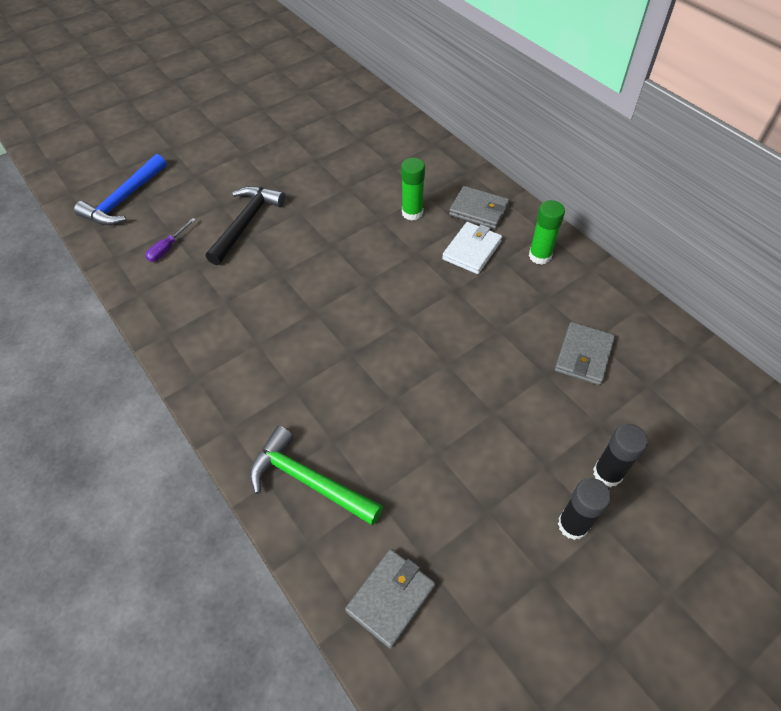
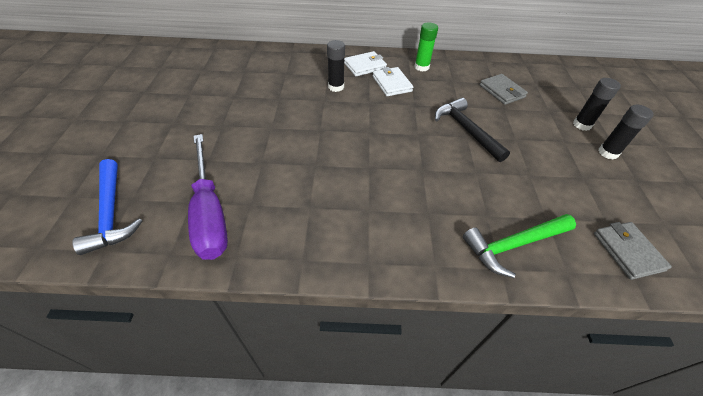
camera: 55 degrees left, 5 degrees down
purple screwdriver [145,218,196,262] -> purple screwdriver [188,134,228,260], size x2.44
black hammer [206,186,285,265] -> black hammer moved to [435,98,510,162]
green glue stick [401,158,425,221] -> black glue stick [327,40,345,92]
grey wallet [449,186,510,229] -> white wallet [344,51,387,76]

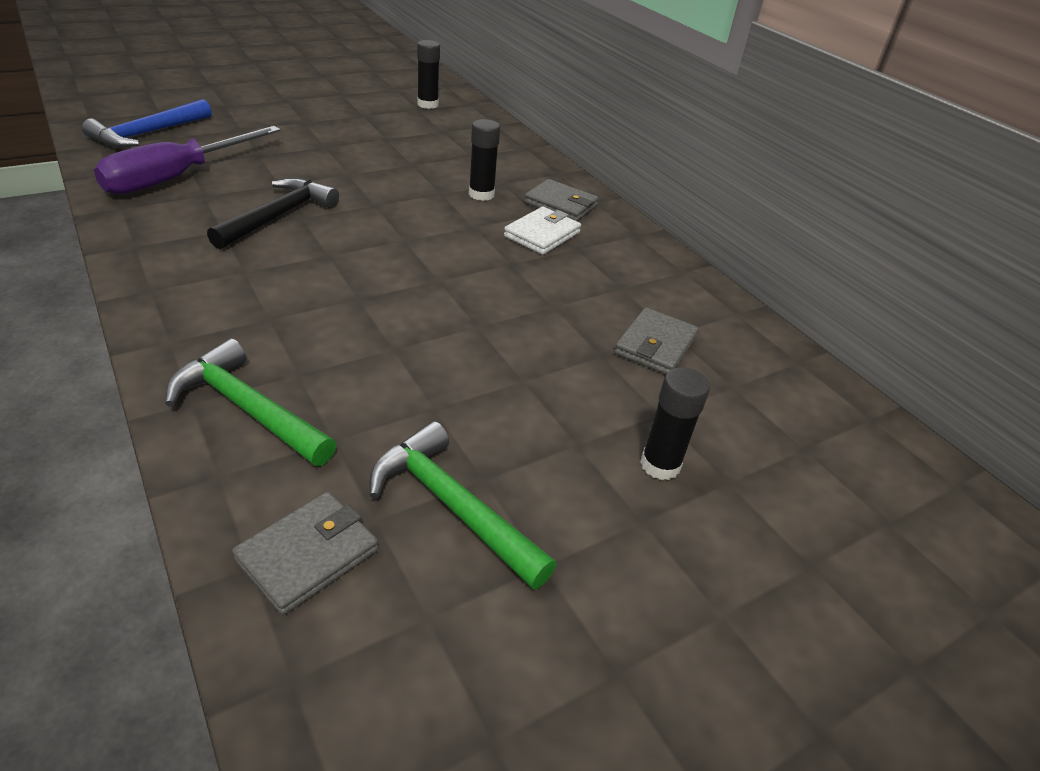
camera: 55 degrees right, 10 degrees down
white wallet [344,51,387,76] -> grey wallet [524,179,599,221]
green glue stick [414,22,438,72] -> none
black hammer [435,98,510,162] -> black hammer moved to [207,178,339,249]
black glue stick [598,105,654,160] -> black glue stick moved to [417,40,440,109]
none -> green hammer [369,421,556,590]

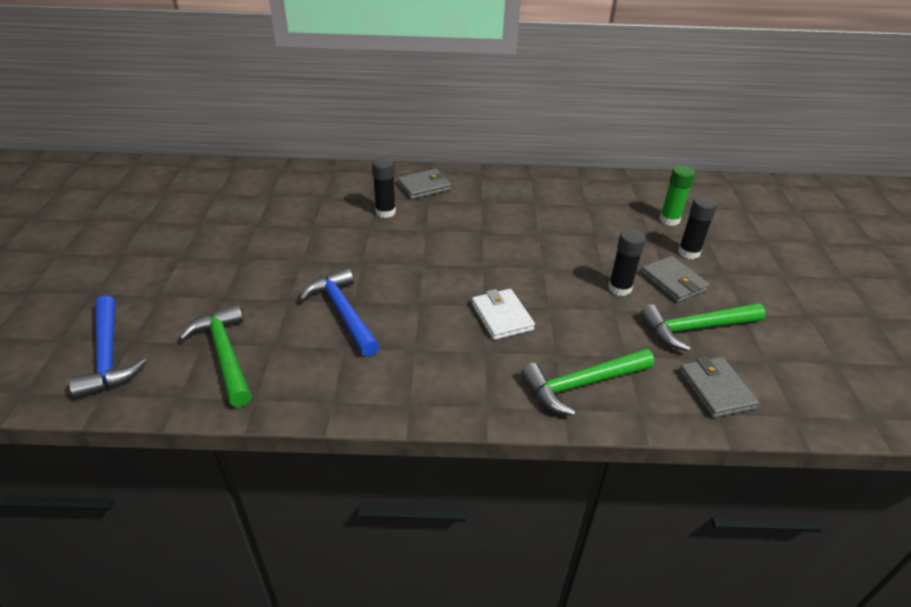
camera: 55 degrees left, 0 degrees up
purple screwdriver [94,126,281,195] -> green hammer [179,304,252,407]
black hammer [207,178,339,249] -> blue hammer [299,268,380,357]
black glue stick [417,40,440,109] -> black glue stick moved to [608,229,646,296]
white wallet [504,207,581,255] -> white wallet moved to [472,289,535,340]
grey wallet [614,308,699,374] -> grey wallet moved to [641,256,710,303]
none -> green glue stick [659,166,695,226]

